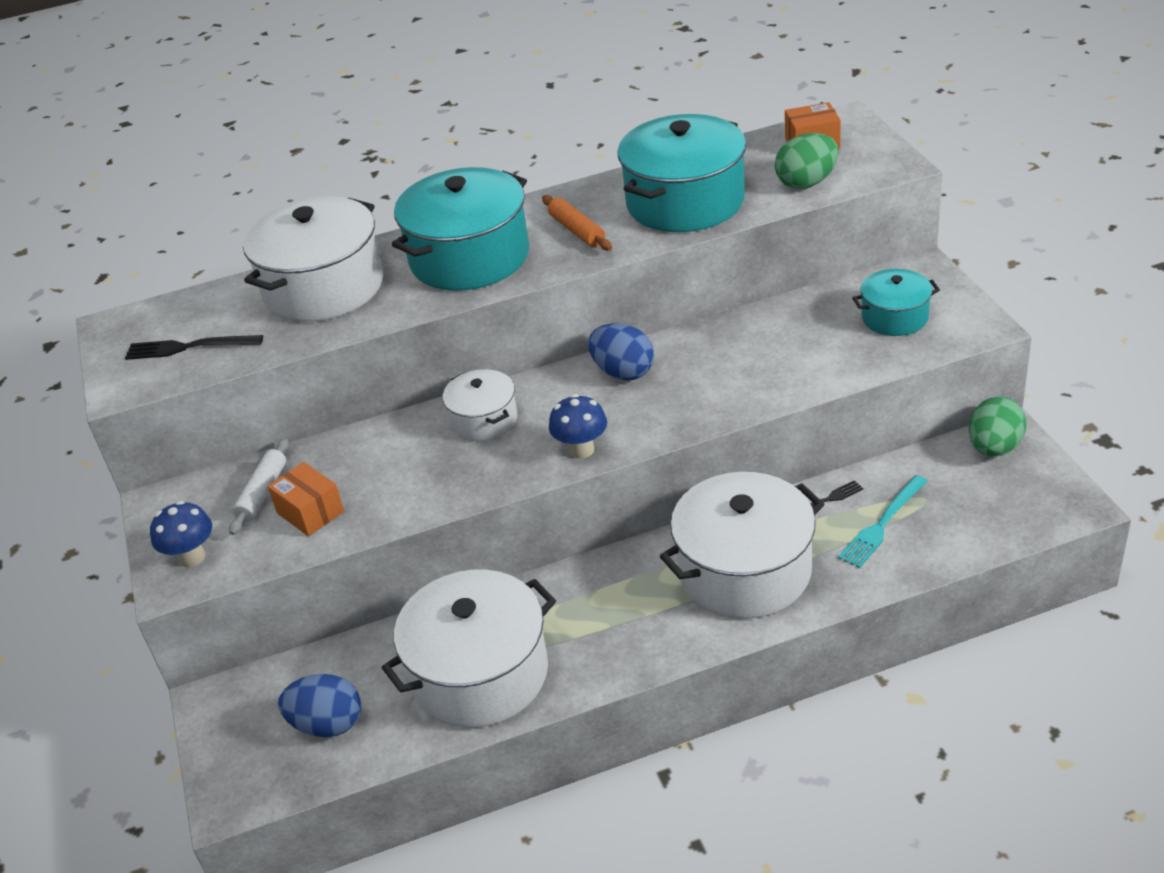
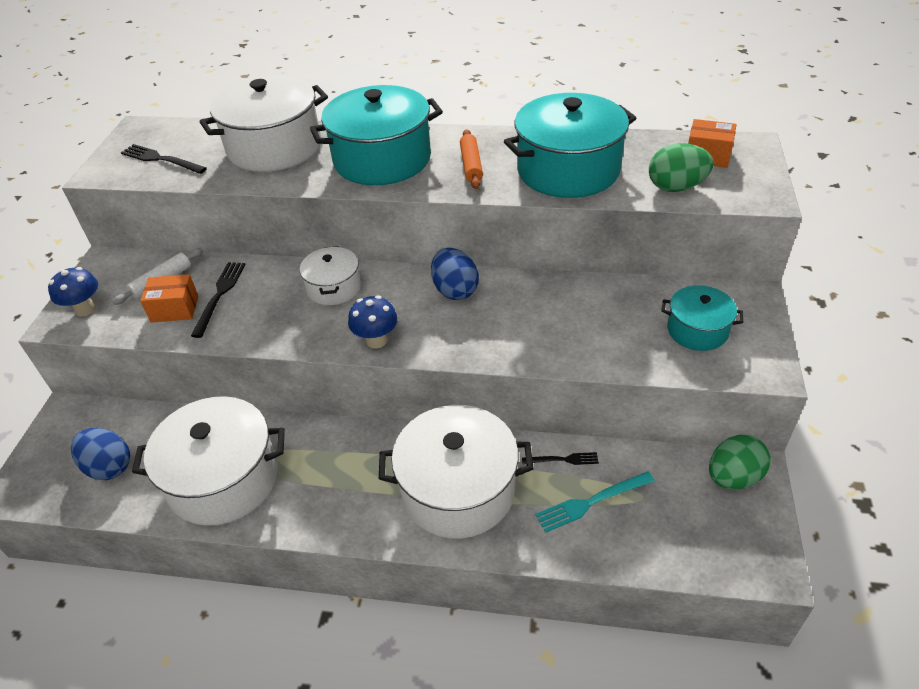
camera: 25 degrees right, 5 degrees up
orange box [268,462,344,536] -> orange box turned 75 degrees counterclockwise [140,274,198,323]
none -> black fork [191,262,246,338]

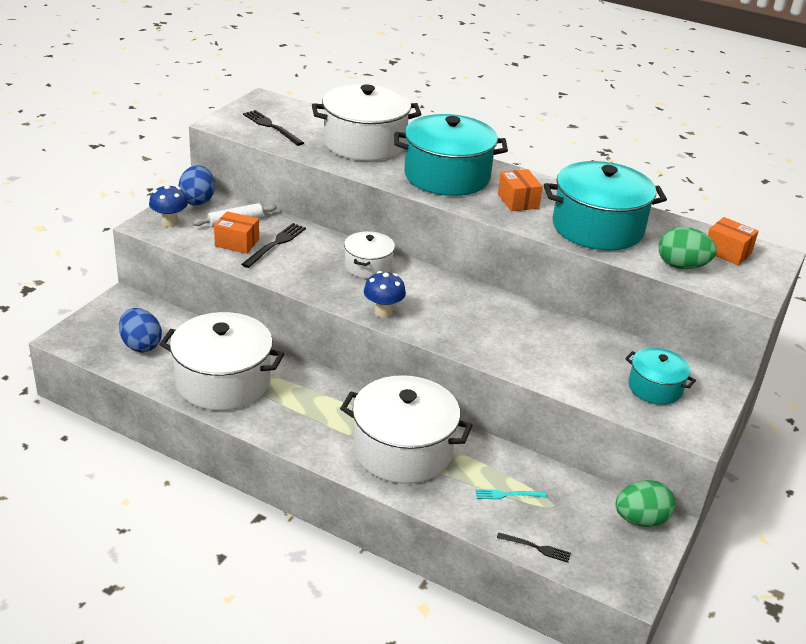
camera: 15 degrees right, 10 degrees down
blue egg [431,248,479,300] -> blue egg moved to [178,165,215,206]
orange rolling pin [460,129,483,189] -> orange box [498,169,543,211]
black fork [522,452,599,465] -> black fork moved to [497,533,571,563]
turquoise fork [535,471,655,533] -> turquoise fork [476,489,547,499], size x0.63

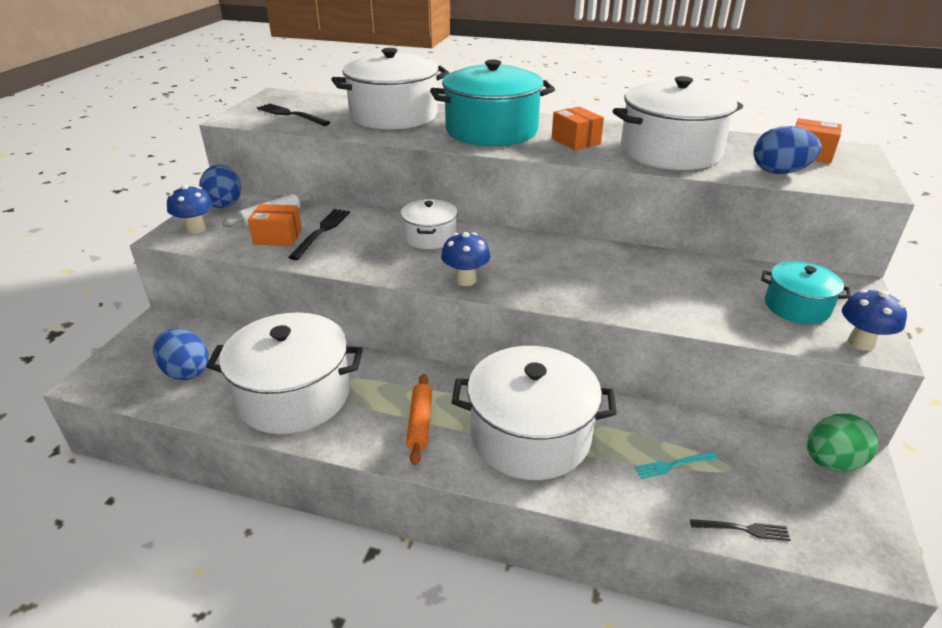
camera: 10 degrees left, 0 degrees up
turquoise pot [544,161,667,251] -> white pot [613,76,743,170]
green egg [659,227,717,269] -> blue egg [753,126,822,174]
none -> orange rolling pin [406,374,432,465]
none -> blue mushroom [842,289,907,351]

